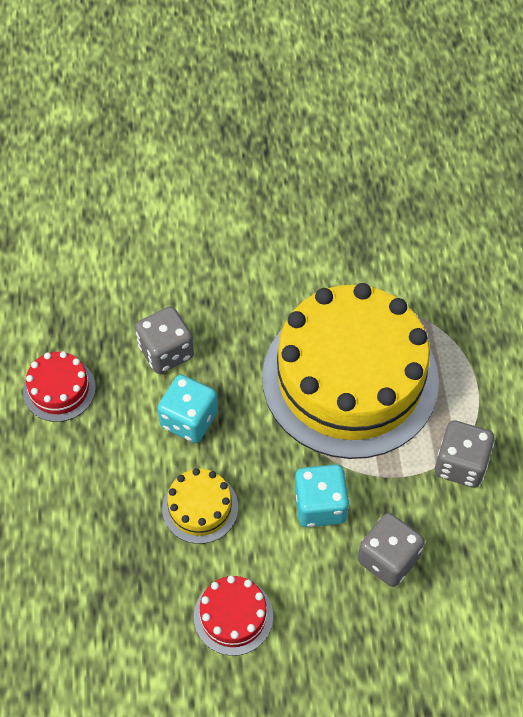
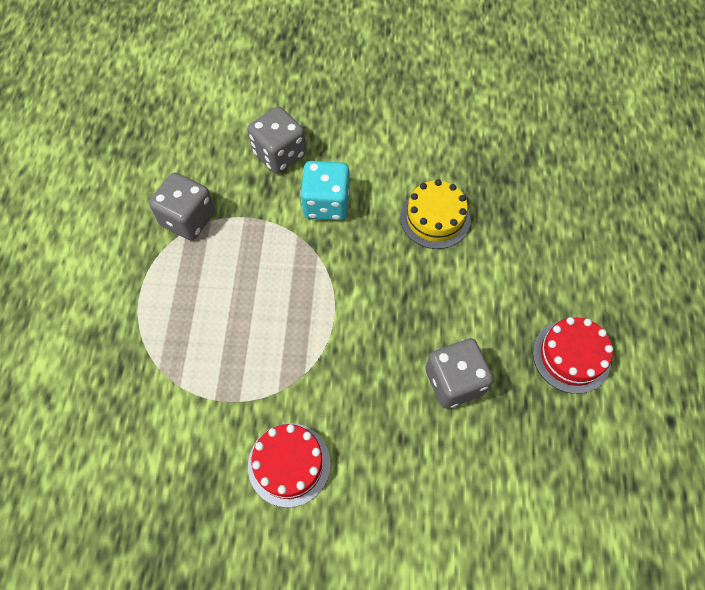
camera: 170 degrees left, 5 degrees up
turquoise dice [157,375,218,443] -> none
red cake [194,576,273,656] -> red cake moved to [248,423,331,508]
yellow cake [262,283,439,459] -> none

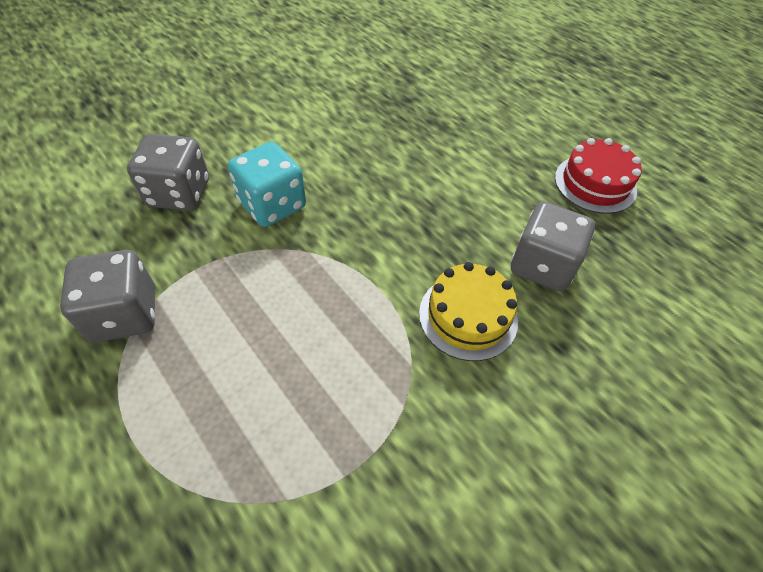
camera: 45 degrees left, 10 degrees down
red cake [248,423,331,508] -> none
yellow cake [400,179,471,249] -> yellow cake moved to [419,262,518,361]

